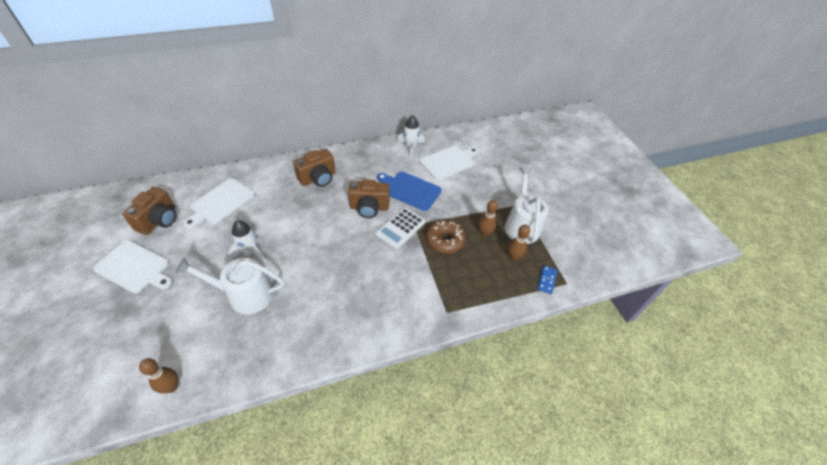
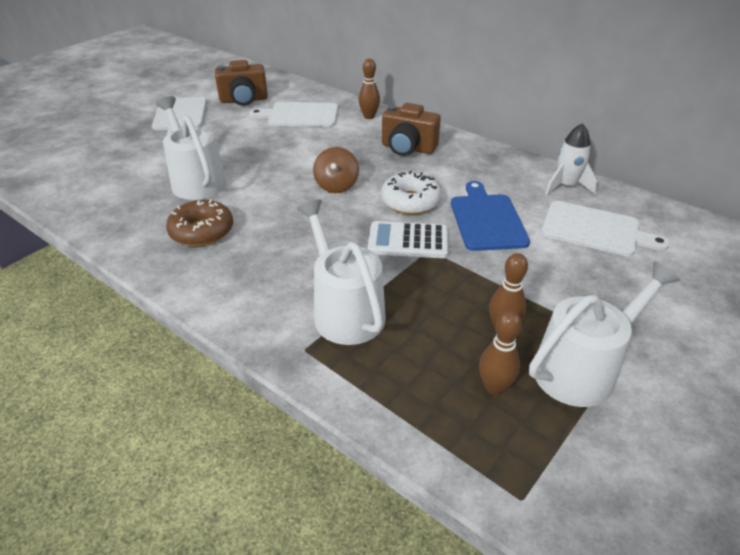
camera: 60 degrees right, 10 degrees down
brown bowling pin [139,358,178,393] -> brown bowling pin moved to [358,59,380,119]
white rocket [228,220,266,262] -> none
brown camera [348,179,390,218] -> white donut [381,171,442,215]
brown donut [426,220,466,254] -> brown donut moved to [166,199,233,247]
blue domino [537,265,558,294] -> none
none -> white watering can [297,200,386,345]
none -> brown spinning top [313,147,359,193]

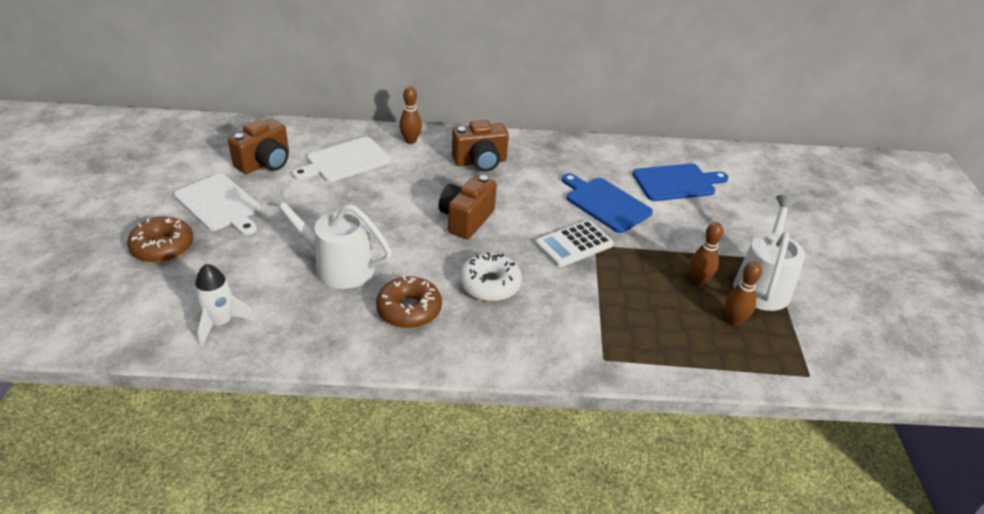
camera: 40 degrees left, 0 degrees up
white watering can [297,200,386,345] -> none
brown spinning top [313,147,359,193] -> brown camera [439,175,497,239]
white donut [381,171,442,215] -> white donut moved to [459,252,522,302]
white cutting board [541,201,670,256] -> blue cutting board [633,164,728,201]
white rocket [545,123,597,195] -> white rocket moved to [194,264,256,346]
none -> brown donut [127,217,193,263]

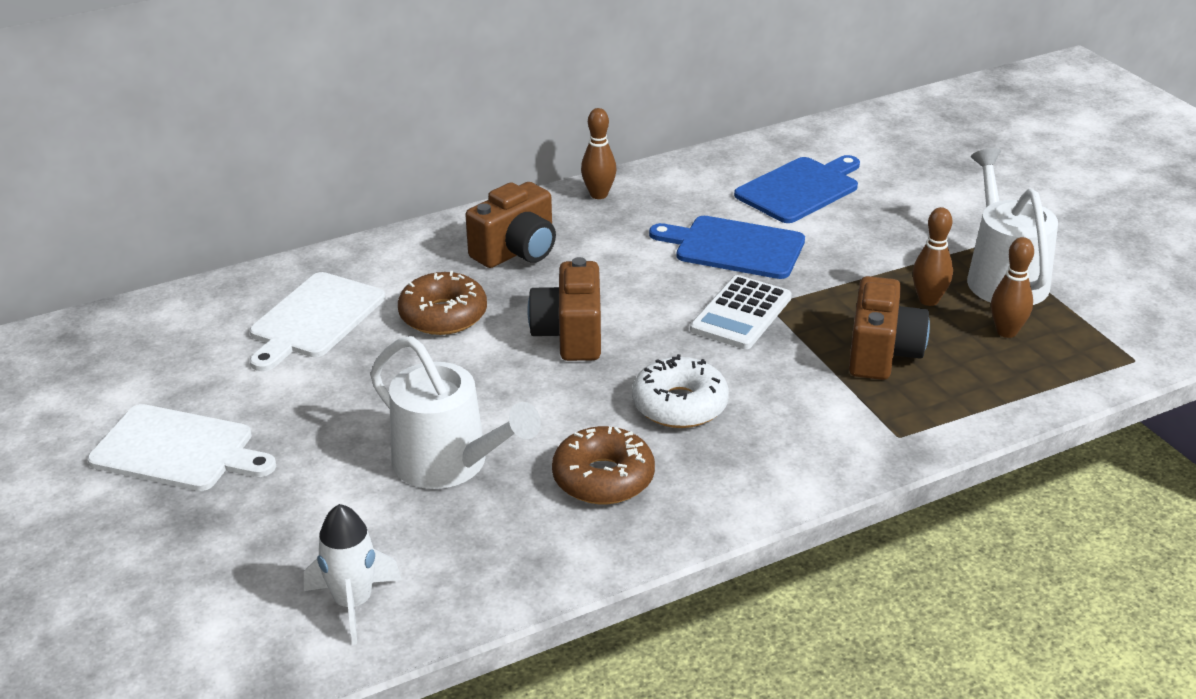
camera: 25 degrees left, 5 degrees down
brown donut [127,217,193,263] -> brown donut moved to [398,271,487,335]
brown camera [228,119,289,174] -> brown camera moved to [849,276,930,380]
white watering can [266,189,392,289] -> white watering can turned 135 degrees counterclockwise [370,336,541,489]
brown bowling pin [399,87,422,144] -> brown bowling pin moved to [581,108,617,199]

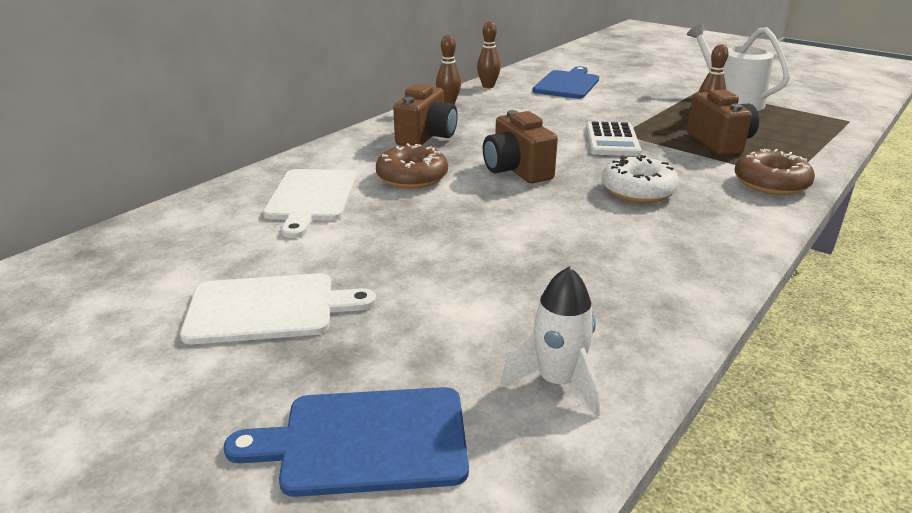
camera: 25 degrees left, 5 degrees down
white watering can [370,336,541,489] -> none
brown donut [552,426,655,504] -> brown donut moved to [735,149,815,195]
blue cutting board [649,216,805,279] -> blue cutting board moved to [224,387,469,497]
brown bowling pin [991,237,1034,338] -> brown bowling pin moved to [477,21,501,88]

